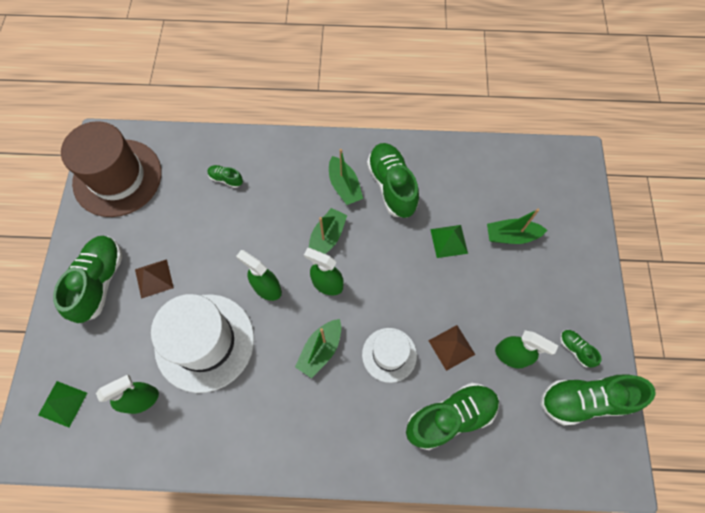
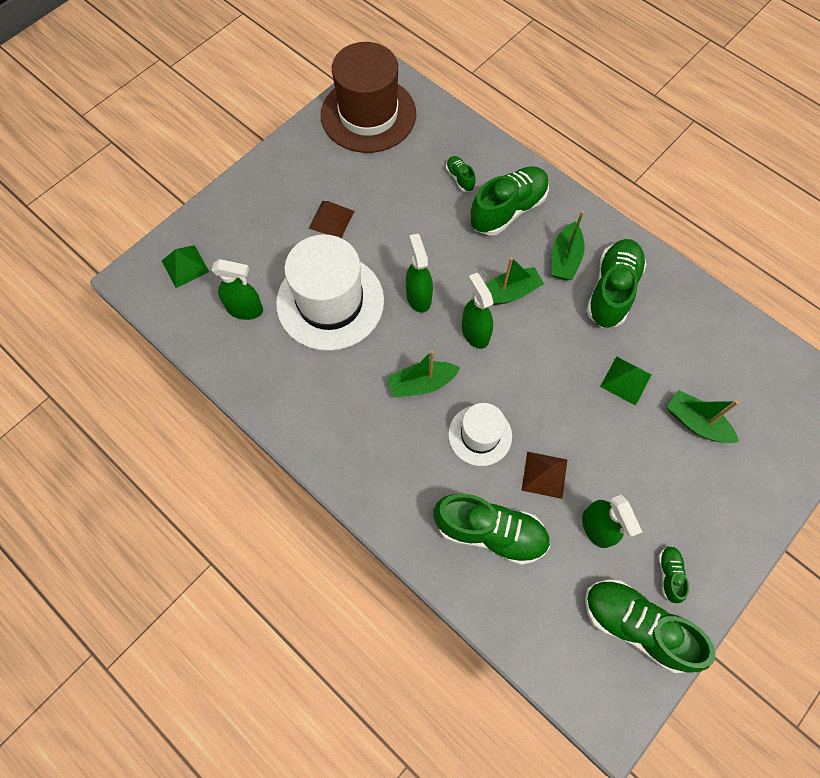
camera: 40 degrees right, 0 degrees up
green shoe [53,236,123,323] -> green shoe moved to [470,166,549,236]

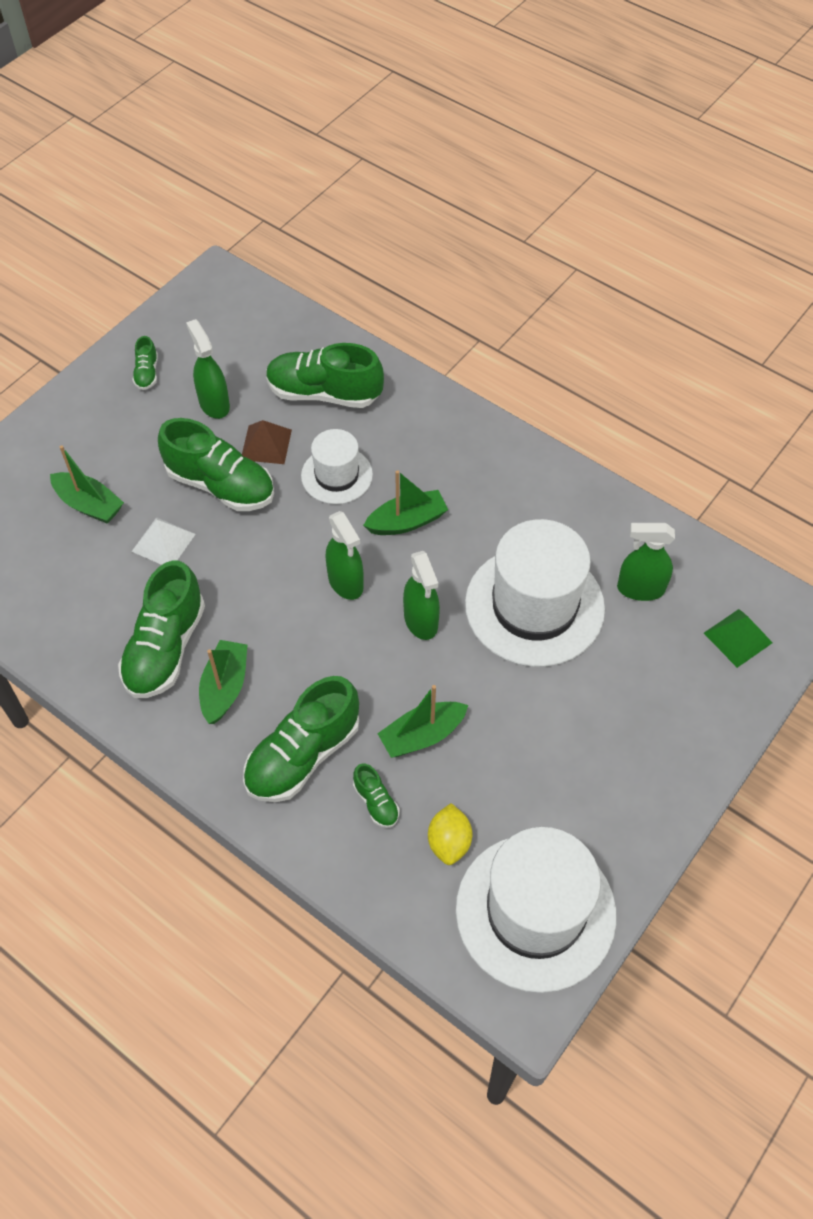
camera: 175 degrees right, 10 degrees down
brown pyramid [308,201,354,238] -> none
brown hat [321,42,416,153] -> white hat [456,827,616,993]
green boat [486,257,544,305] -> green boat moved to [377,685,468,758]
green shoe [585,580,716,673] -> green shoe moved to [158,418,274,511]
green pyramid [600,356,652,406] -> white pyramid [131,517,196,565]
none -> yellow lemon [428,803,473,865]

